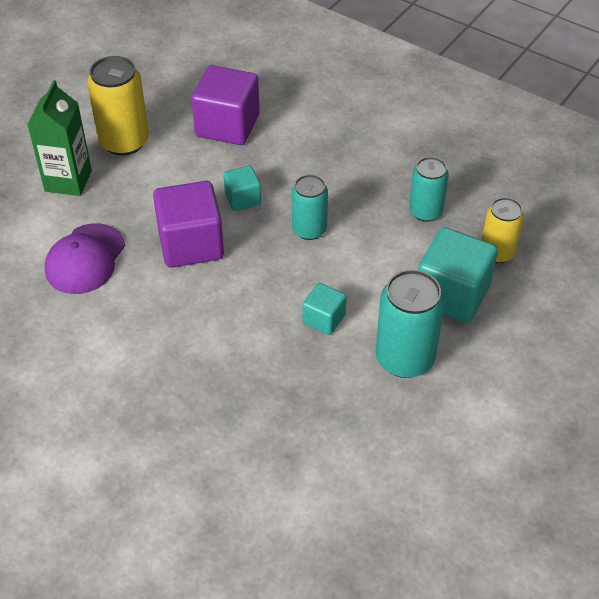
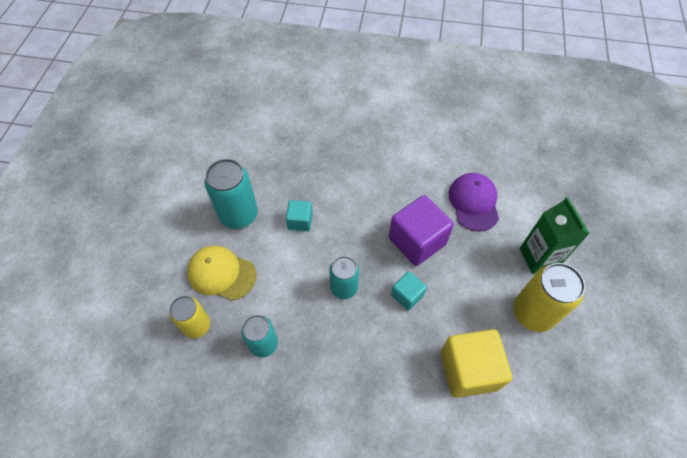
camera: 155 degrees right, 10 degrees up
purple cube [191,65,259,145] -> yellow cube [441,329,512,398]
turquoise cube [418,227,498,323] -> yellow cap [187,246,257,301]

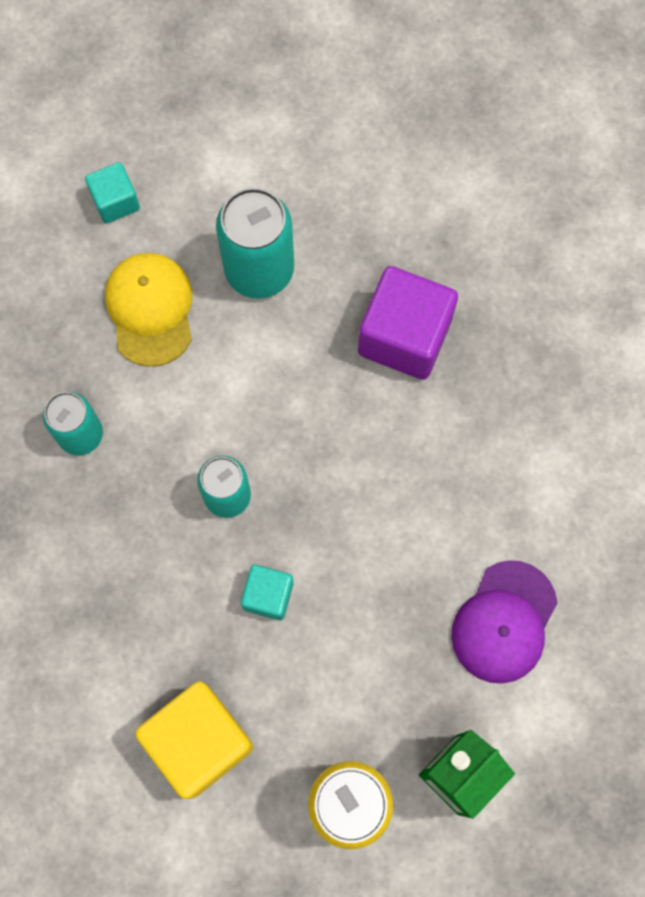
camera: 60 degrees right, 15 degrees up
yellow can [169,296,210,339] -> none
turquoise cube [286,200,313,231] -> turquoise cube moved to [85,162,140,223]
purple cube [389,195,454,266] -> purple cube moved to [358,266,458,380]
purple cap [449,173,499,232] -> purple cap turned 150 degrees clockwise [451,560,558,684]

